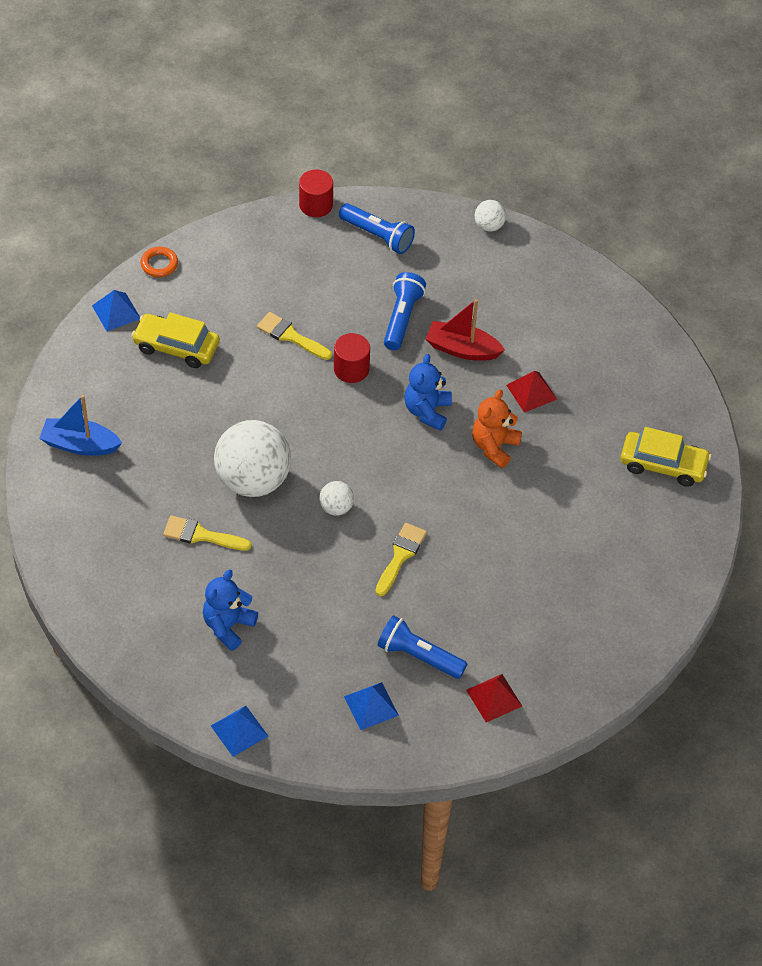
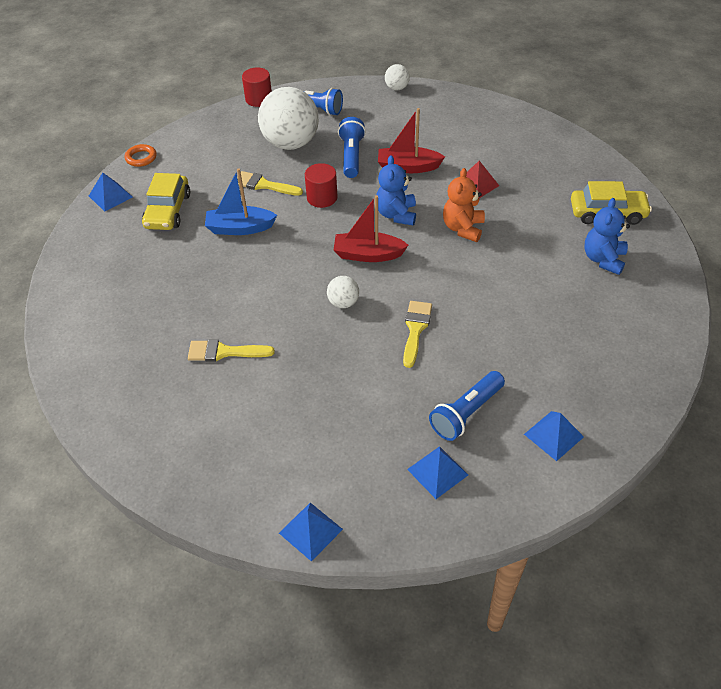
camera: 10 degrees left, 5 degrees down
blue boat [39,395,122,456] -> blue boat moved to [205,168,277,235]
yellow car [131,312,220,368] -> yellow car turned 90 degrees counterclockwise [142,173,190,230]
blue teddy bear [203,569,258,651] -> blue teddy bear moved to [585,198,630,275]
white ball [214,420,291,497] -> white ball moved to [258,87,319,150]
blue flashlight [378,615,467,679] -> blue flashlight turned 60 degrees counterclockwise [429,371,505,441]
red pyramid [466,674,522,723] -> blue pyramid [524,411,584,461]
none -> red boat [334,195,408,262]

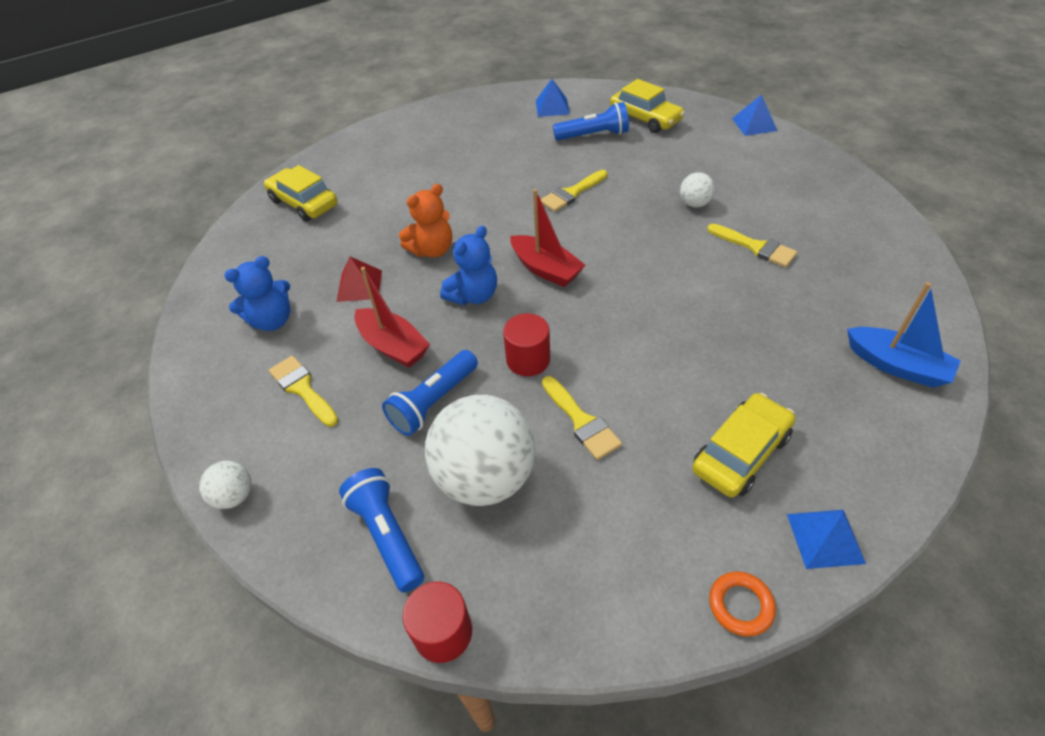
camera: 140 degrees left, 0 degrees up
blue boat [205,168,277,235] -> blue boat moved to [847,282,961,388]
white ball [327,276,359,308] -> white ball moved to [680,172,715,207]
blue pyramid [407,446,468,499] -> yellow car [610,79,685,133]
blue teddy bear [585,198,630,275] -> blue teddy bear moved to [224,256,290,331]
none -> yellow brush [269,356,338,427]

